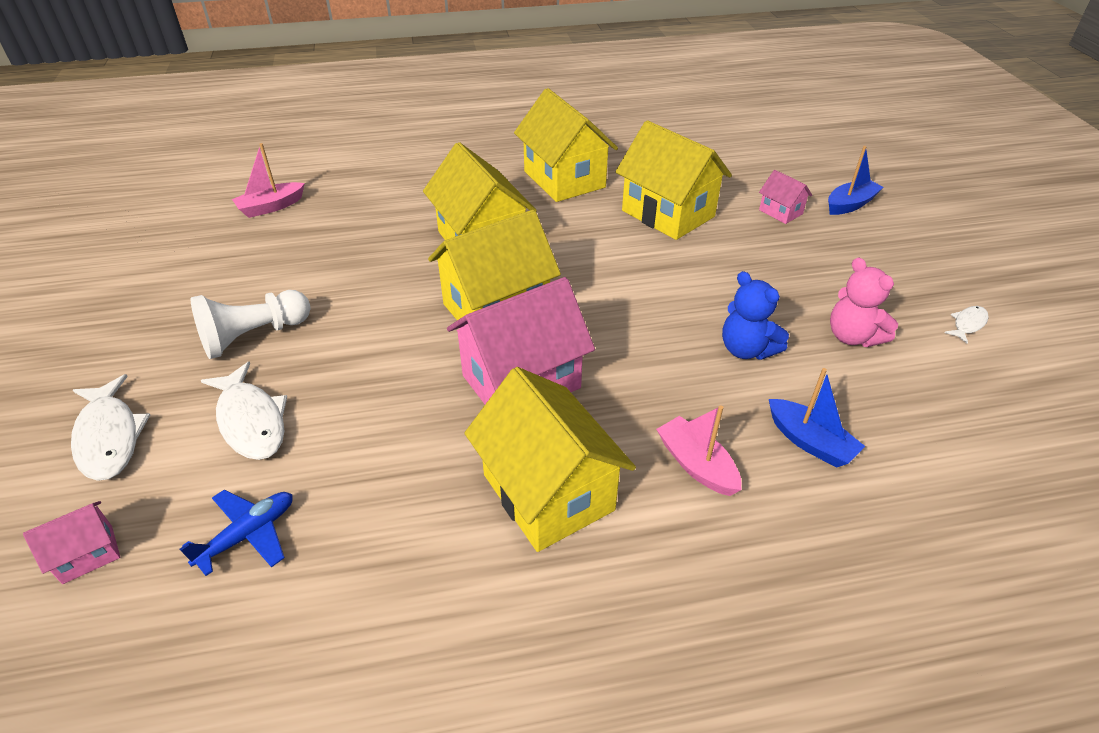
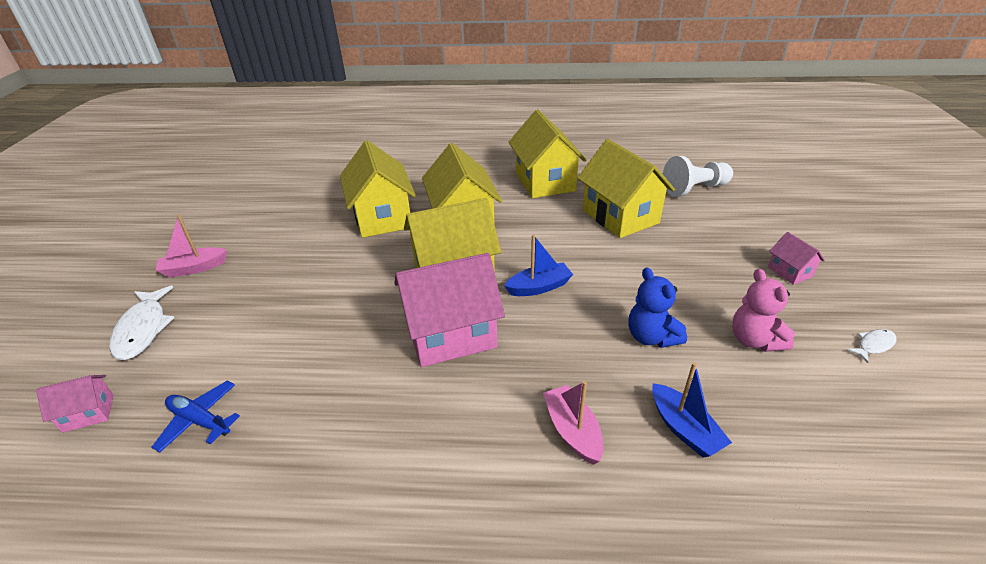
camera: 15 degrees right, 5 degrees down
blue plane [180,490,293,576] -> blue plane turned 120 degrees counterclockwise [152,381,240,452]
white pawn [191,290,310,359] -> white pawn moved to [663,156,733,197]
white fish [201,361,287,460] -> none
pink boat [232,143,305,218] -> pink boat moved to [156,215,227,277]
yellow house [464,367,636,552] -> yellow house moved to [340,140,416,238]
pink house [759,170,812,224] -> pink house moved to [768,232,825,285]
blue boat [828,146,884,215] -> blue boat moved to [504,234,573,296]

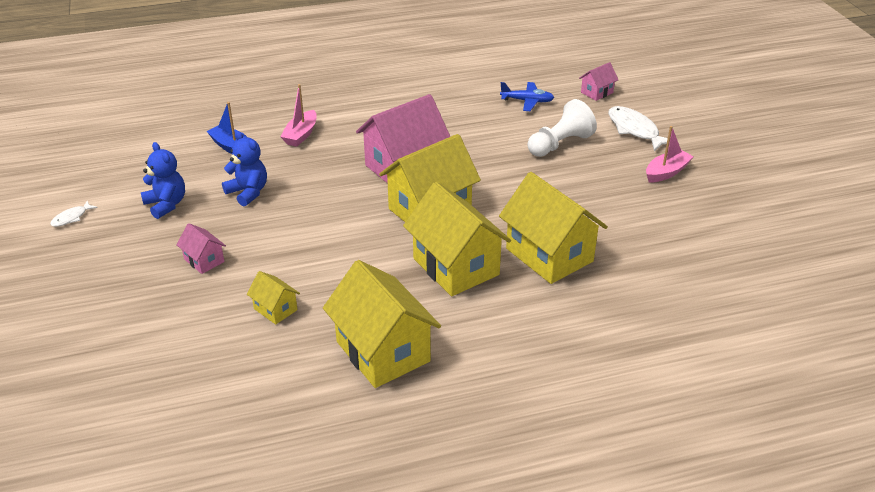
camera: 160 degrees right, 0 degrees up
blue boat [504,234,573,296] -> none
pink boat [543,381,603,465] -> pink boat turned 60 degrees clockwise [280,84,317,147]
yellow house [577,139,675,238] -> yellow house [247,271,300,324], size x0.47
white pawn [663,156,733,197] -> white pawn moved to [527,99,597,157]
pink teddy bear [732,269,795,352] -> blue teddy bear [141,142,185,219]
pink house [768,232,825,285] -> pink house moved to [176,223,226,274]

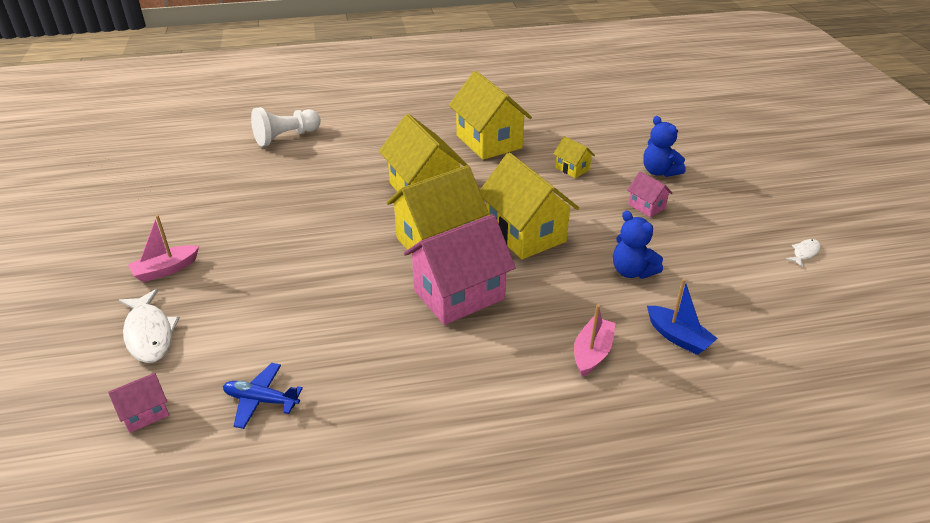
camera: 175 degrees left, 0 degrees up
blue teddy bear [141,142,185,219] -> blue teddy bear moved to [643,116,686,177]
yellow house [499,172,608,284] -> yellow house moved to [480,152,579,259]
white pawn [527,99,597,157] -> white pawn moved to [251,107,321,147]

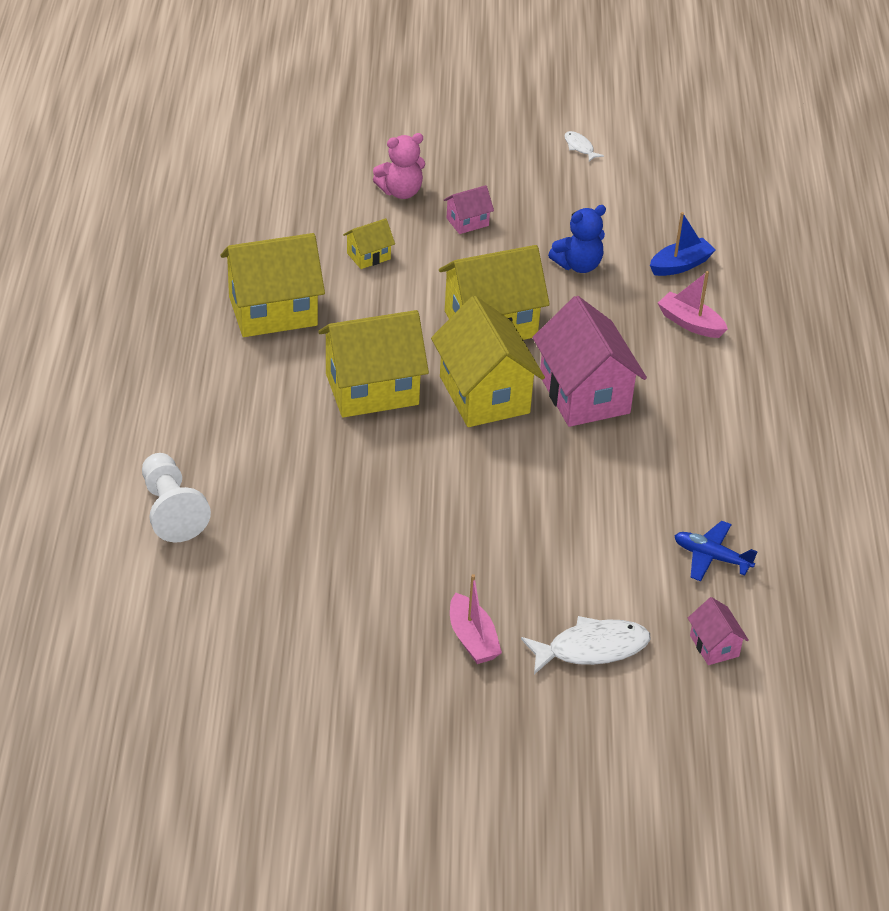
camera: 80 degrees left, 5 degrees up
blue plane [223,363,303,429] -> blue plane turned 90 degrees clockwise [675,521,758,581]
blue teddy bear [643,116,686,177] -> pink teddy bear [373,133,425,199]

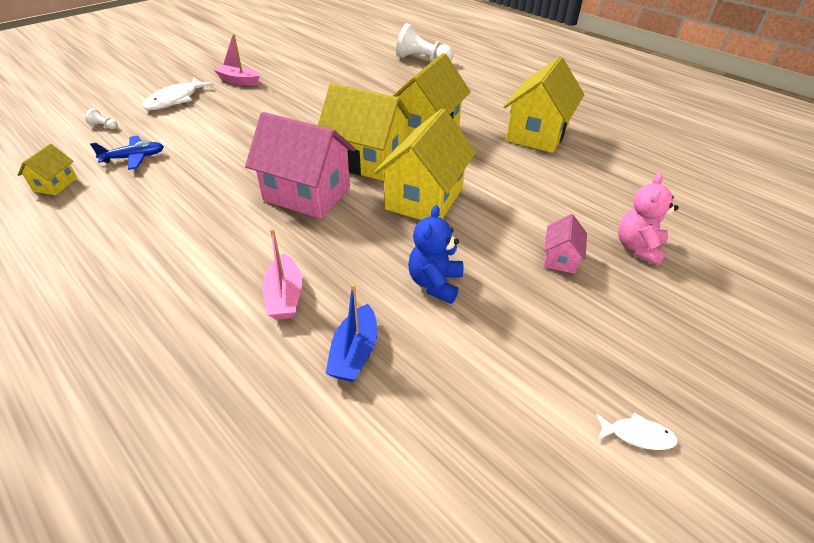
camera: 135 degrees right, 0 degrees up
yellow house [343,218,395,269] -> yellow house moved to [18,144,77,195]
pink boat [658,271,728,338] -> pink boat turned 90 degrees clockwise [262,228,302,320]
pink house [688,597,749,665] -> white pawn [85,109,118,129]

